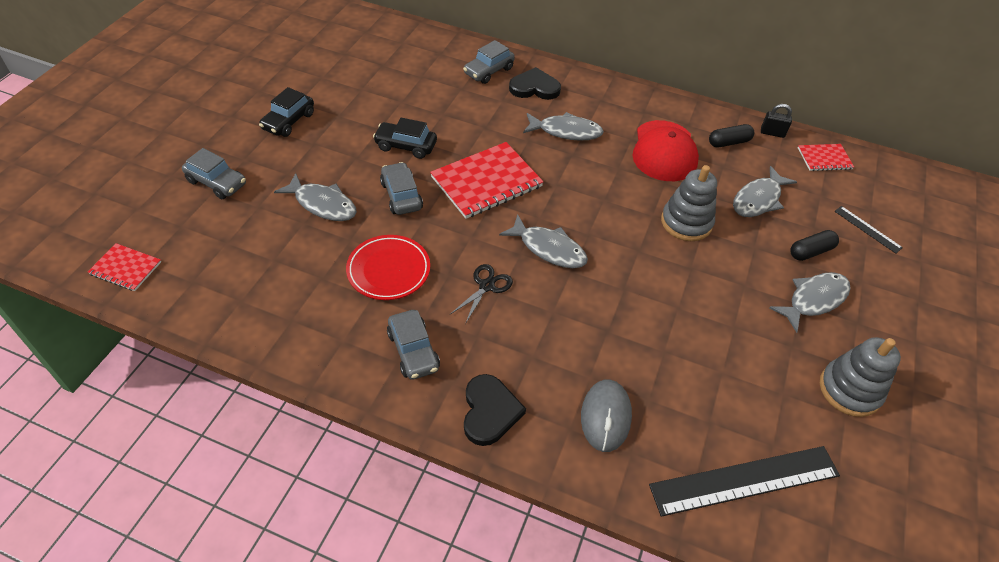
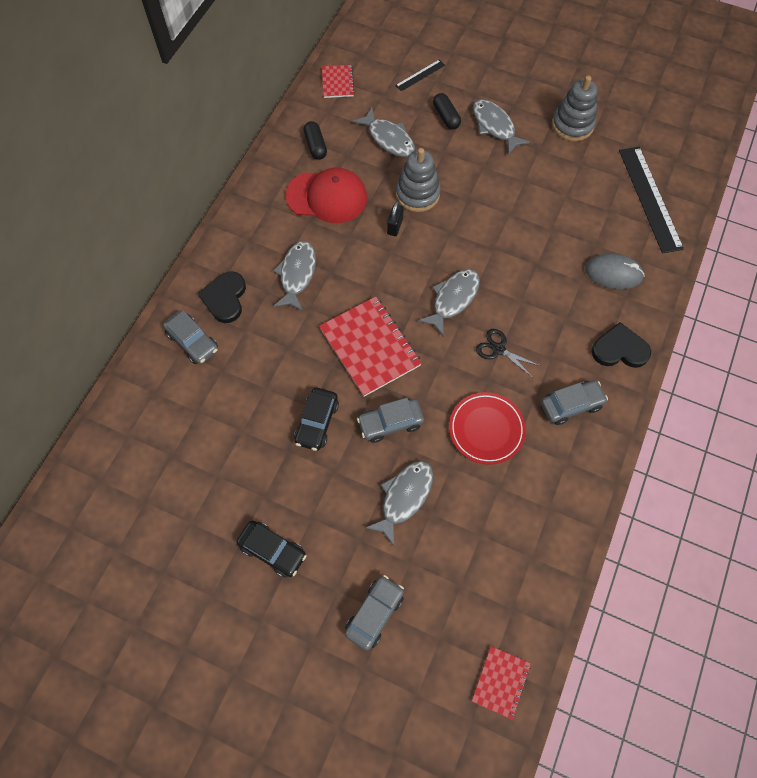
camera: 85 degrees left, 15 degrees up
black padlock [761,104,792,138] -> black padlock moved to [387,201,404,236]

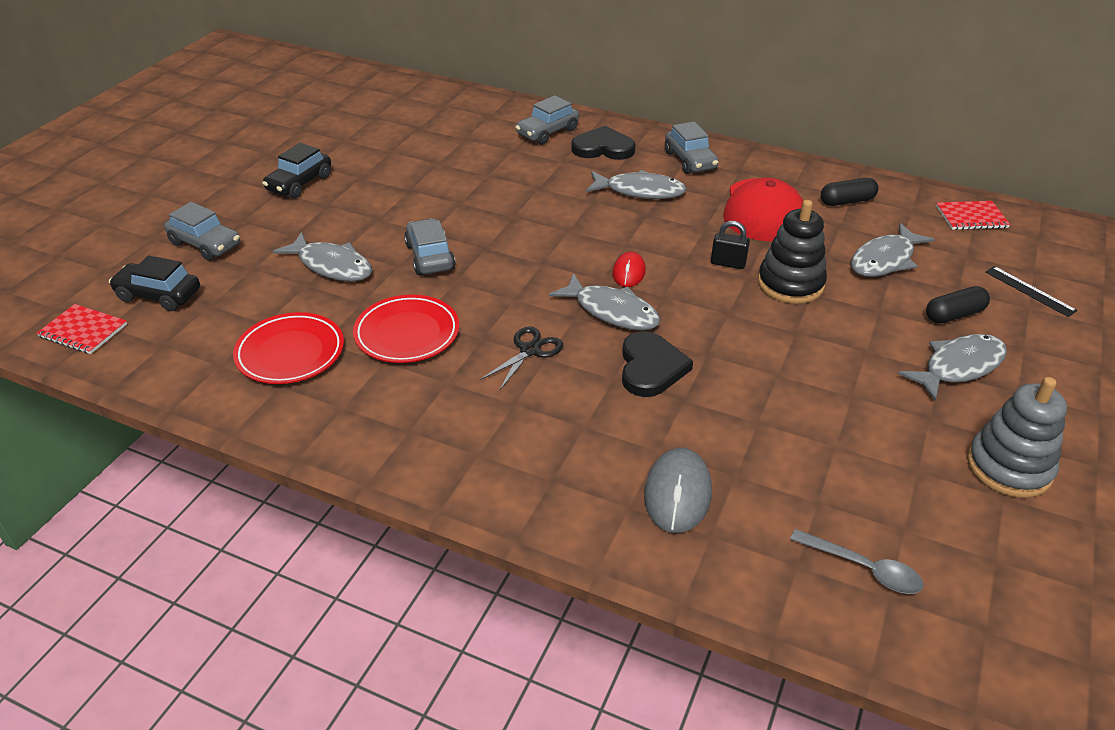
camera: 90 degrees right, 25 degrees down
black car [294,388,339,451] -> black car moved to [109,255,200,311]
red notebook [319,296,422,397] -> none
grey stacking toy [396,148,441,212] -> black stacking toy [758,200,827,304]
grey car [541,380,608,425] -> grey car moved to [665,121,719,174]
black heart [591,322,651,368] -> black heart moved to [622,331,693,397]
black ruler [619,147,684,253] -> grey spoon [790,529,924,594]
none -> red plate [233,312,344,384]
none -> red mouse [612,252,646,287]

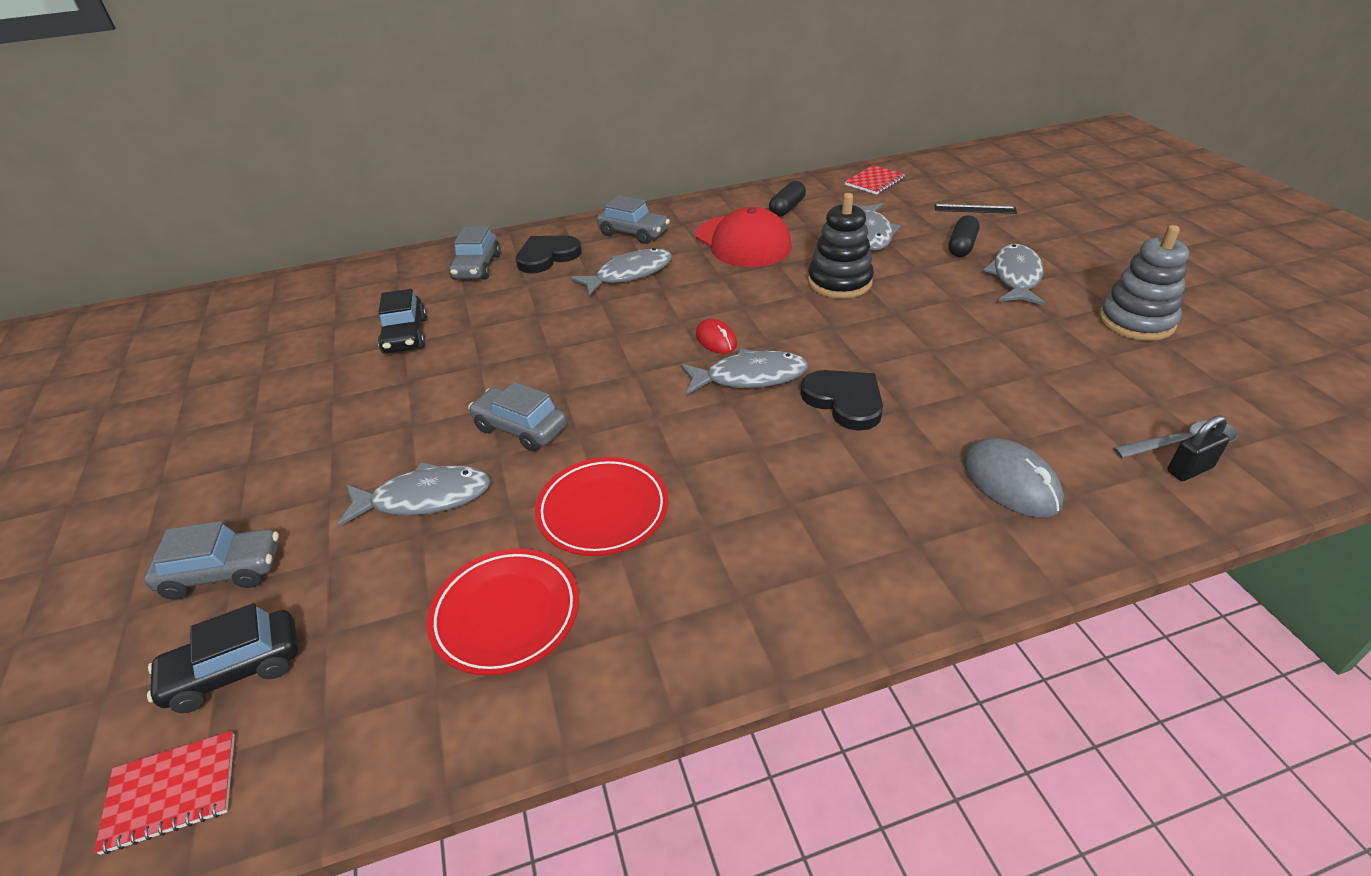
camera: 40 degrees left, 0 degrees up
black car [262,143,331,198] -> black car moved to [378,289,427,354]
black scissors [480,326,563,390] -> none
black padlock [711,221,750,269] -> black padlock moved to [1167,416,1230,481]

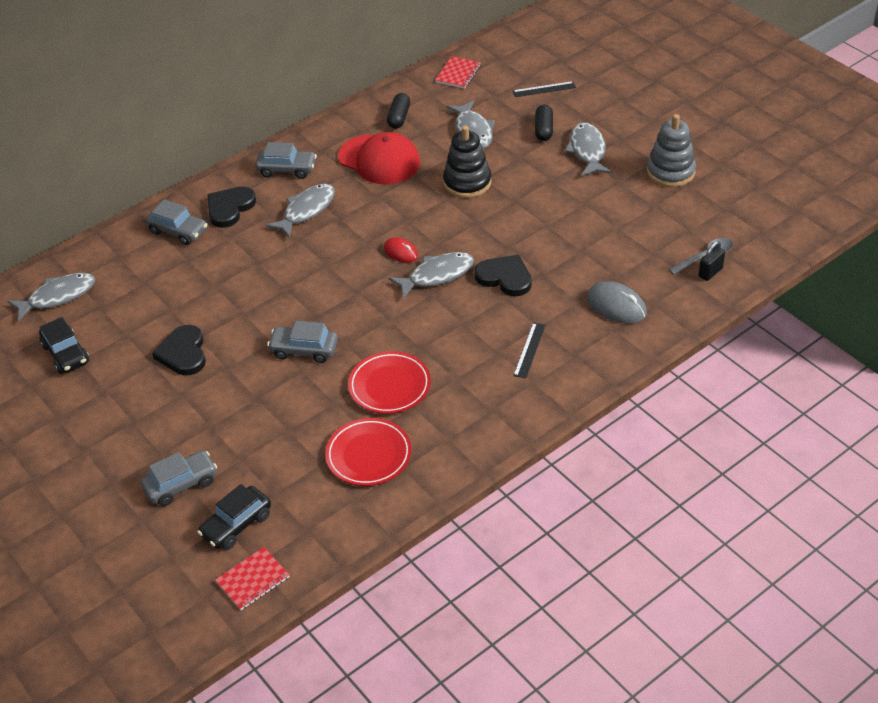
camera: 20 degrees left, 5 degrees up
grey fish [337,462,491,527] -> grey fish moved to [7,273,95,322]
black car [378,289,427,354] -> black car moved to [39,317,90,374]
grey car [449,226,501,280] -> grey car turned 45 degrees counterclockwise [146,199,208,245]
none -> black heart [152,325,206,375]
none -> black ruler [513,322,545,378]

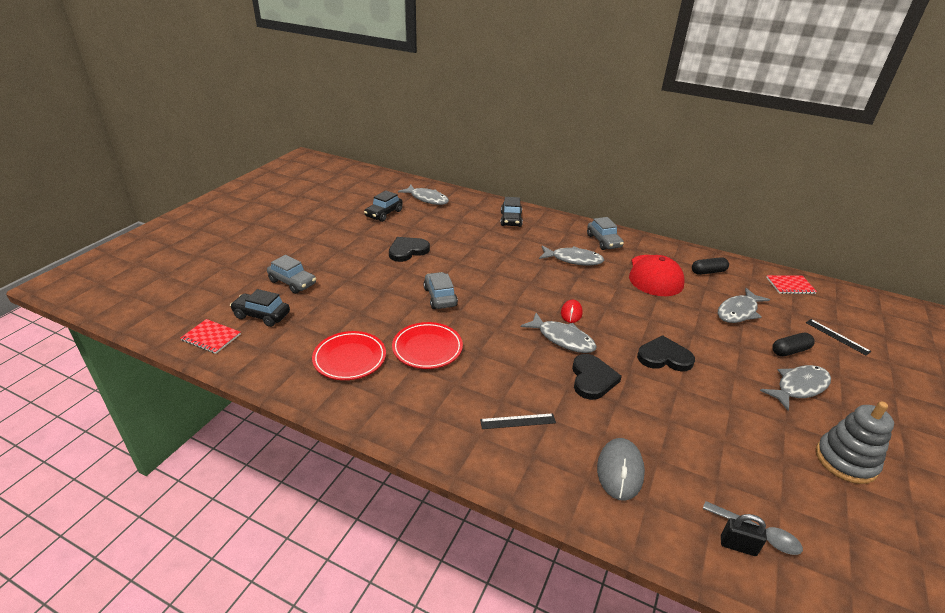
camera: 60 degrees right, 10 degrees down
grey car [146,199,208,245] -> black car [500,197,523,227]
black heart [208,187,256,228] -> black heart moved to [637,335,695,371]
black stacking toy [443,125,491,198] -> none

